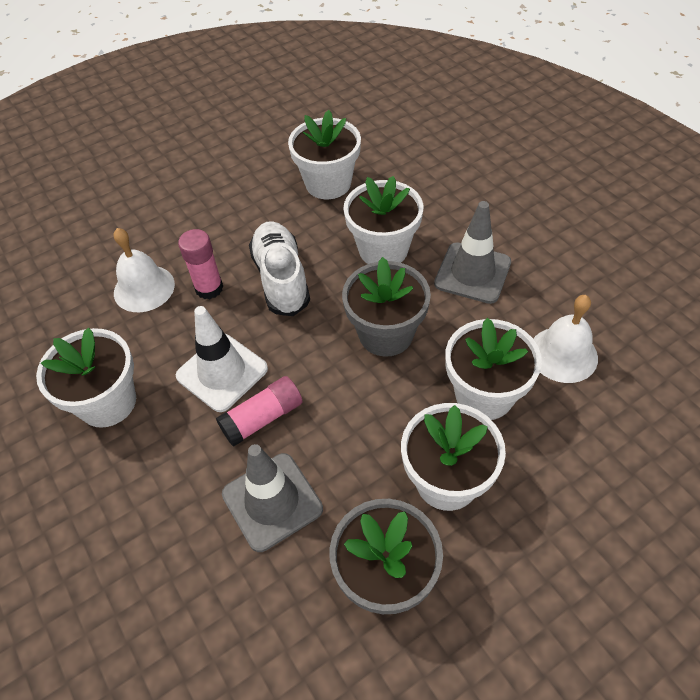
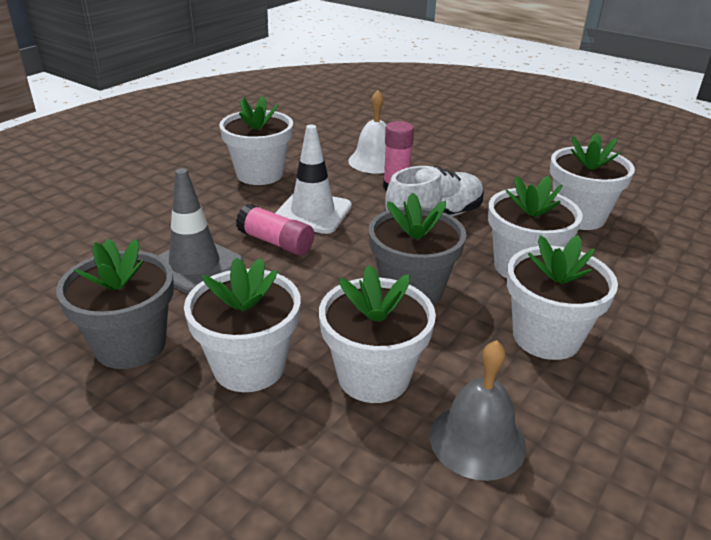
camera: 65 degrees right, 20 degrees down
grey traffic cone [434,201,511,304] -> white flower pot [507,235,618,360]
white bell [533,295,598,383] -> grey bell [430,340,527,481]

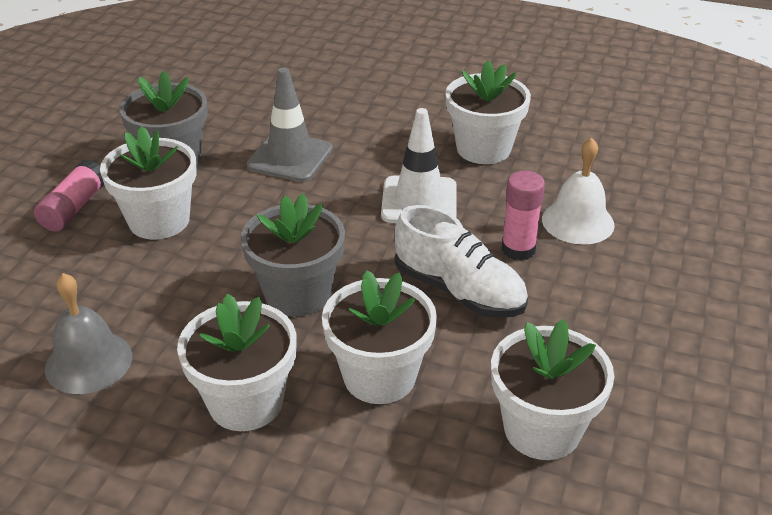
camera: 75 degrees right, 5 degrees up
pink glue stick [236,204,314,255] -> pink glue stick moved to [34,159,104,232]
white flower pot [319,265,436,403] -> none

